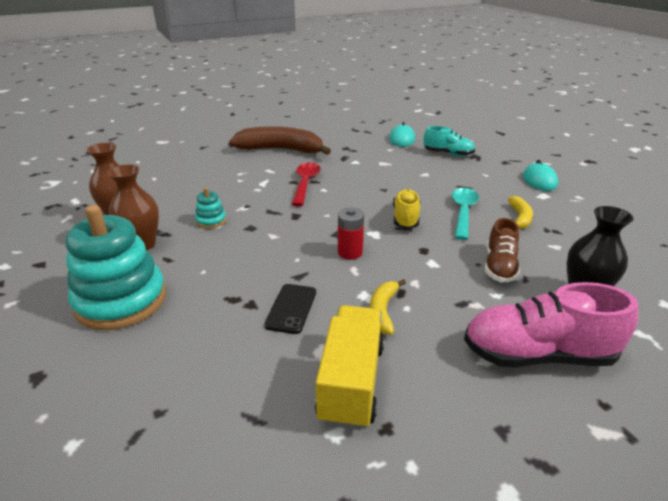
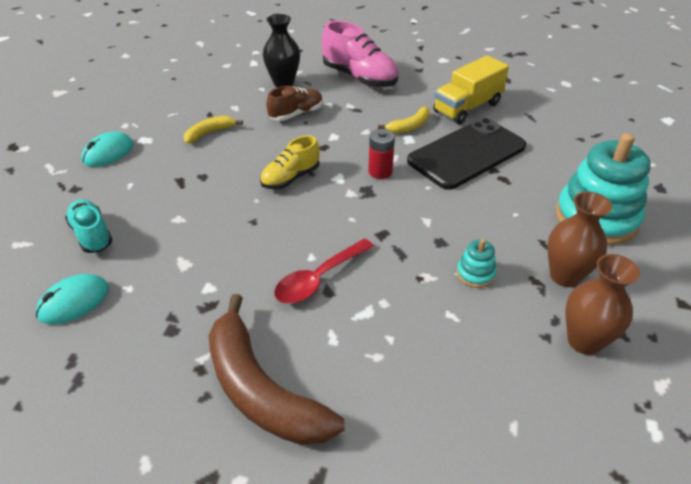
camera: 140 degrees left, 10 degrees up
black phone [264,284,316,334] -> black phone [407,118,526,190], size x2.14
turquoise spoon [452,188,479,240] -> none

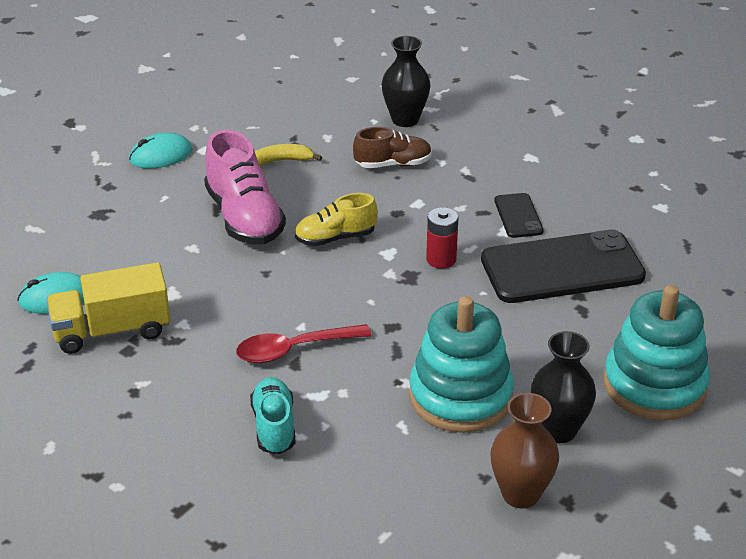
camera: 25 degrees right, 5 degrees down
turquoise shoe [65,199,113,253] -> turquoise shoe moved to [250,377,296,455]
brown banana [209,294,345,445] -> none
pink shoe [322,21,398,88] -> pink shoe moved to [204,129,286,245]
yellow banana [378,107,430,134] -> black phone [494,193,544,238]
yellow truck [433,55,509,125] -> yellow truck moved to [46,262,170,354]
turquoise stacking toy [457,239,497,288] -> turquoise stacking toy [409,296,514,433], size x2.30
brown vase [547,192,612,287] -> black vase [530,331,596,443]

